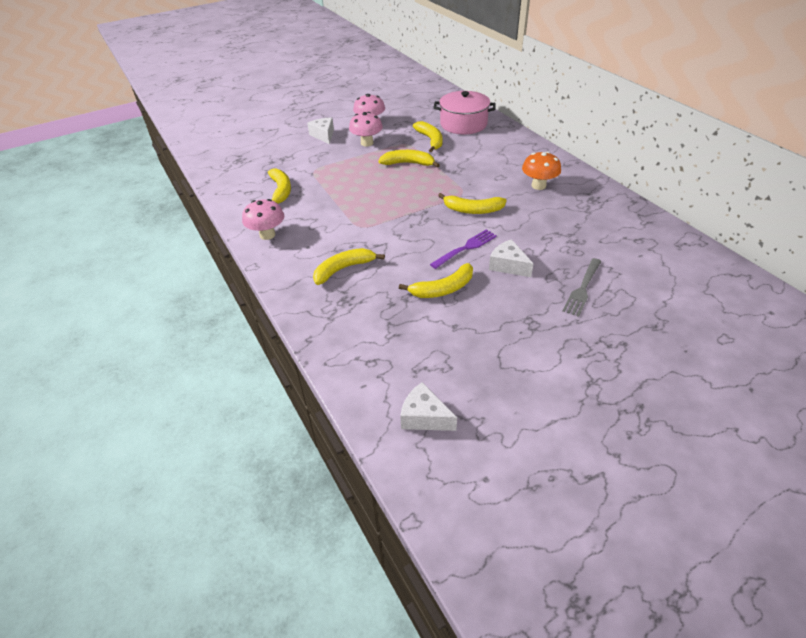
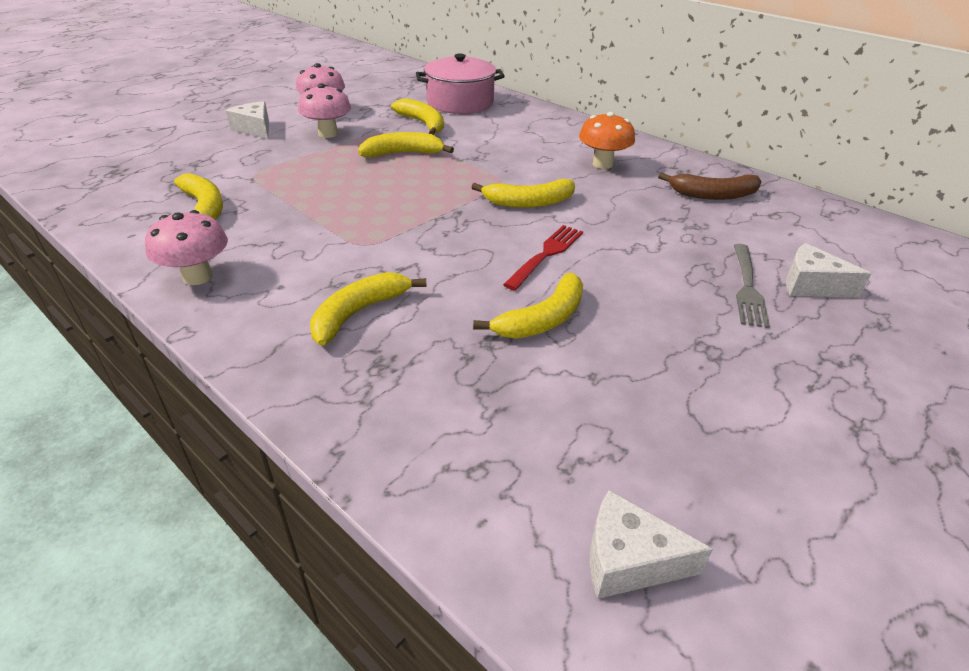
camera: 20 degrees left, 5 degrees down
purple fork [430,229,497,269] -> red fork [503,225,583,290]
white cheese [489,239,534,277] -> white cheese moved to [786,243,872,297]
none -> brown banana [658,172,762,200]

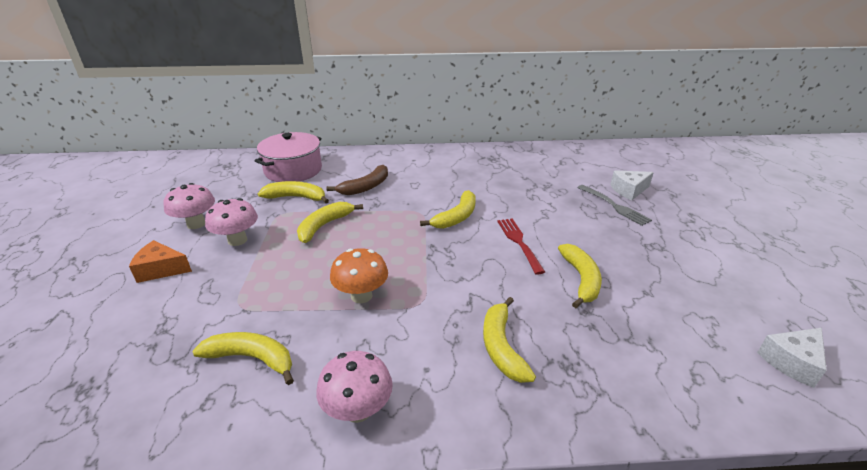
camera: 45 degrees left, 5 degrees down
white cheese [226,101,269,139] -> orange cheese [129,240,192,283]
orange mushroom [579,112,635,169] -> orange mushroom moved to [330,248,388,303]
brown banana [658,172,762,200] -> brown banana moved to [326,165,388,195]

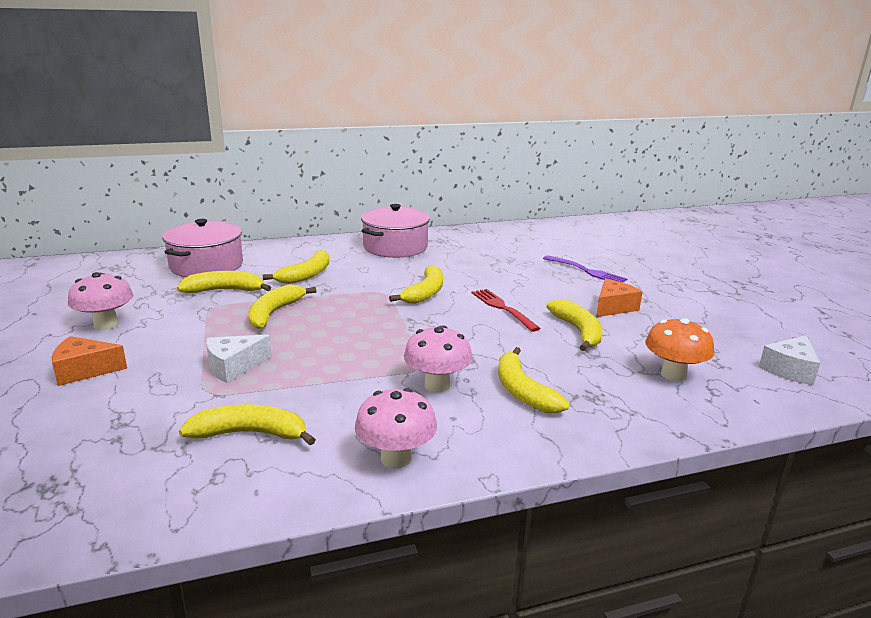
camera: 15 degrees left, 10 degrees down
pink mushroom [205,198,258,246] -> pink mushroom moved to [404,325,473,393]
brown banana [326,165,388,195] -> yellow banana [262,250,329,284]
orange mushroom [330,248,388,303] -> orange mushroom moved to [645,318,714,382]
grey fork [577,185,652,226] -> purple fork [543,255,627,282]
white cheese [610,170,654,200] -> white cheese moved to [206,334,272,383]
none -> pink pot [361,204,430,258]
none -> orange cheese [596,279,643,317]

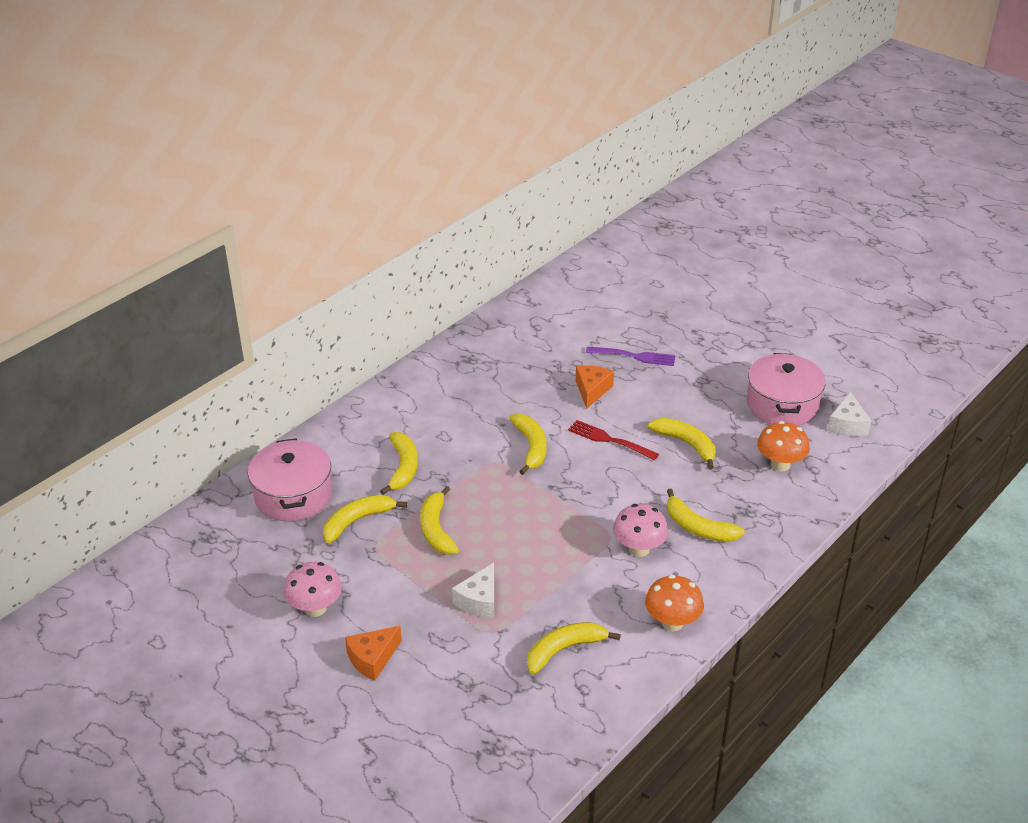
camera: 30 degrees left, 15 degrees up
pink mushroom [355,388,437,468] -> orange mushroom [645,575,704,631]
pink pot [361,204,430,258] -> pink pot moved to [747,353,826,426]
orange cheese [596,279,643,317] -> orange cheese moved to [576,365,614,409]

